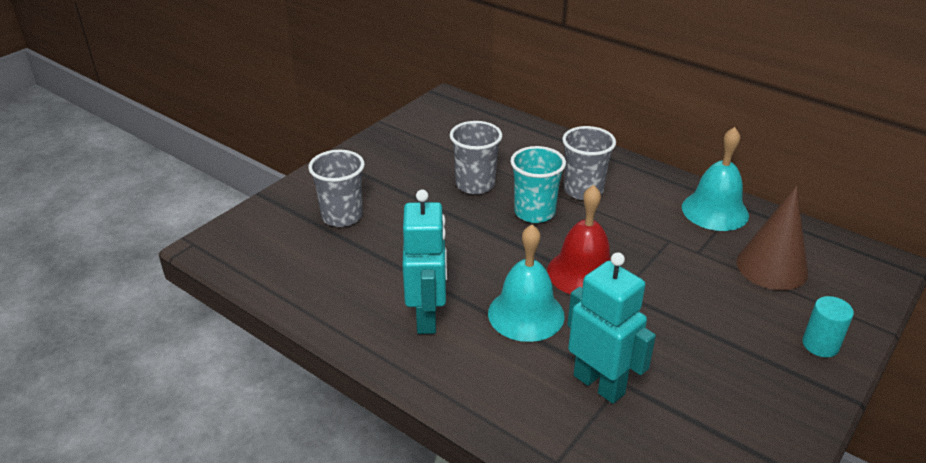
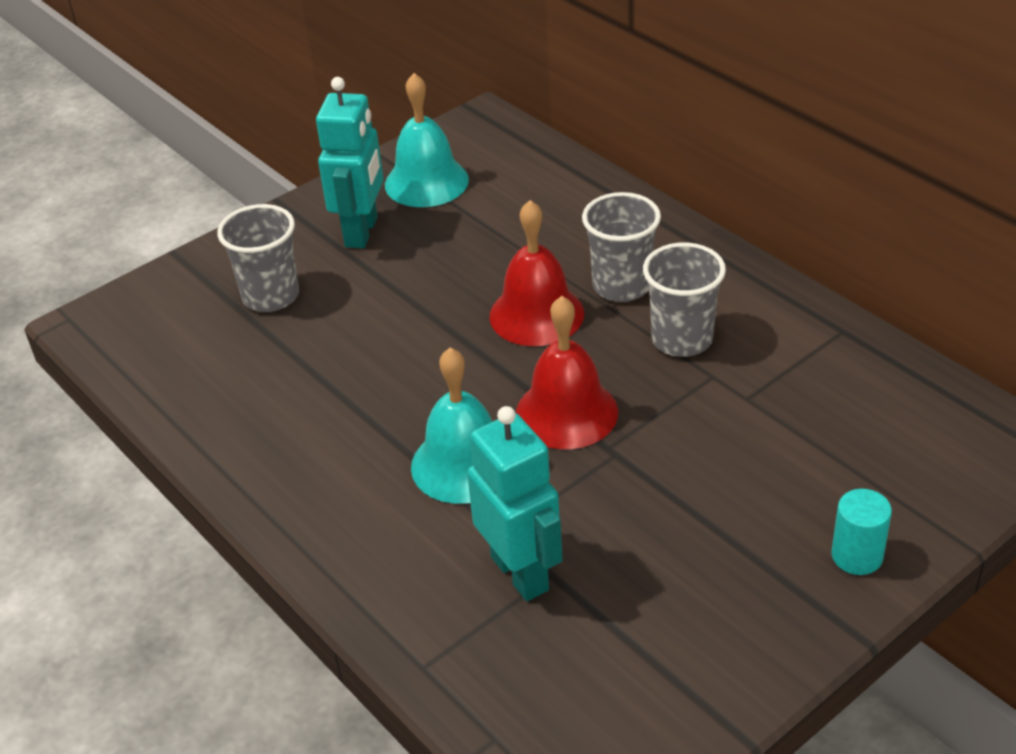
camera: 15 degrees right, 5 degrees up
turquoise robot [402,190,447,334] -> turquoise robot moved to [316,77,384,248]
grey cup [450,121,502,194] -> grey cup moved to [643,242,726,357]
turquoise cup [510,146,566,223] -> red bell [490,200,584,346]
turquoise bell [682,127,749,231] -> turquoise bell moved to [385,73,469,207]
brown cone [737,185,808,290] -> none

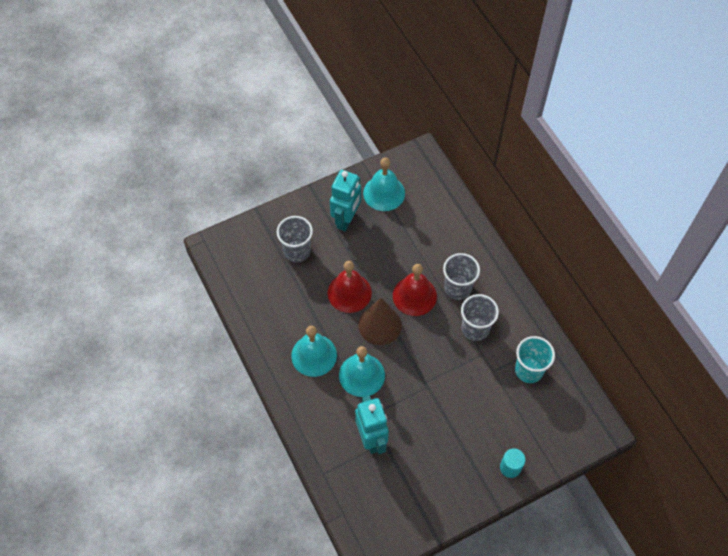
camera: 10 degrees right, 20 degrees up
red bell [516,296,618,449] -> red bell moved to [328,261,372,313]
none -> turquoise bell [291,326,337,377]
none -> brown cone [359,298,402,345]
none -> turquoise cup [515,336,555,383]

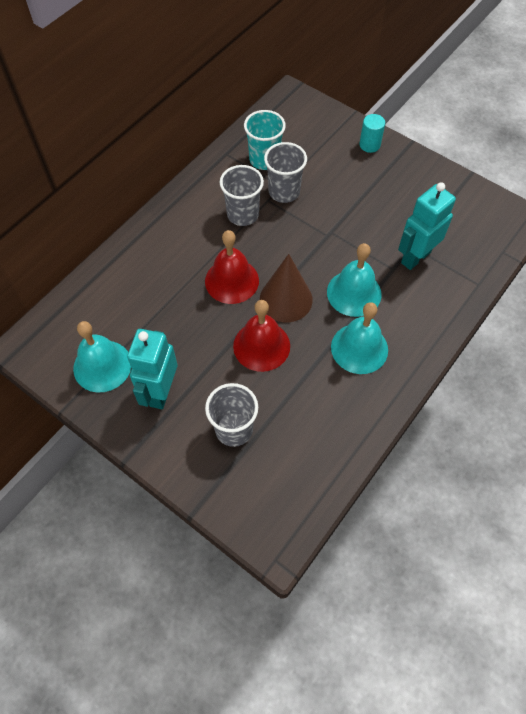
camera: 115 degrees left, 0 degrees up
turquoise robot [330,170,361,231] -> turquoise robot turned 75 degrees counterclockwise [127,329,177,409]
grey cup [443,253,480,300] -> grey cup moved to [264,142,307,203]

